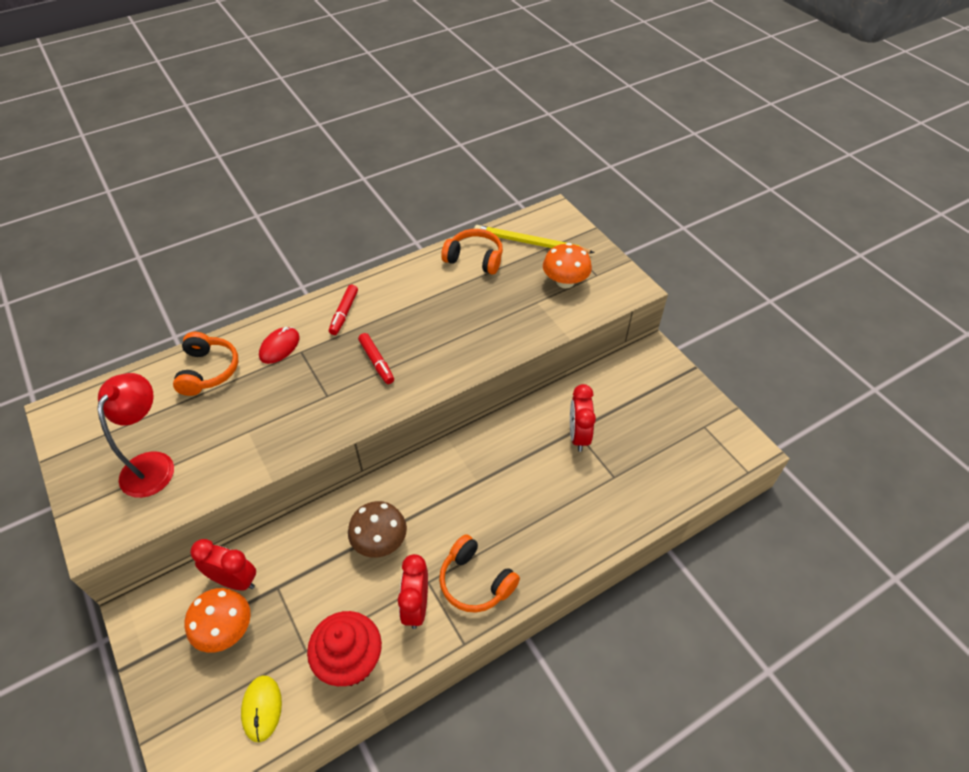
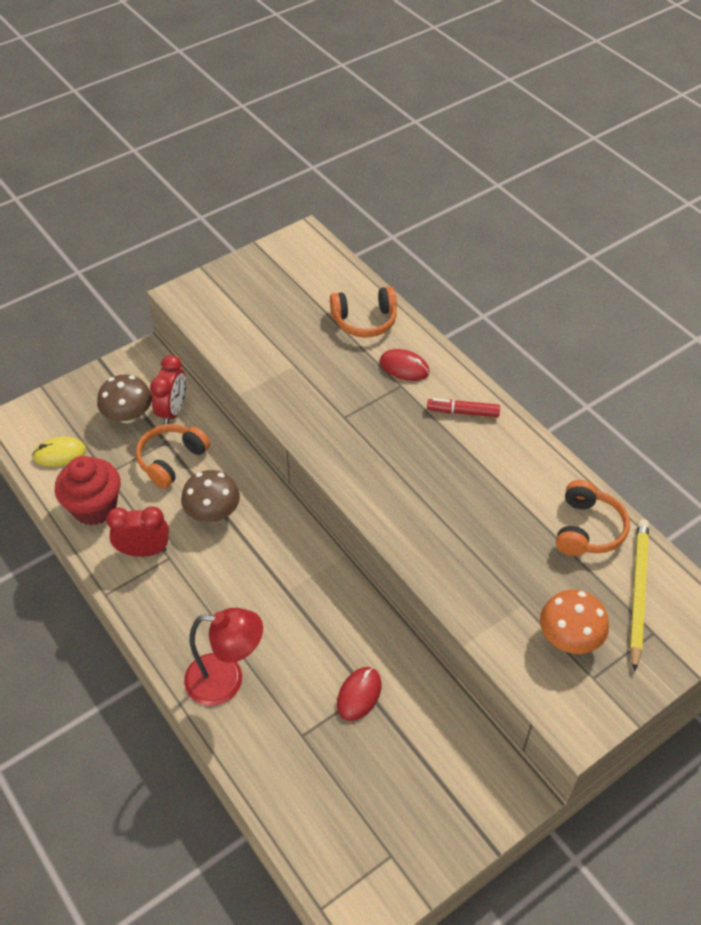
camera: 85 degrees right, 0 degrees up
red lamp [97,373,174,498] -> red lamp moved to [184,608,263,706]
orange mushroom [185,588,251,653] -> brown mushroom [97,375,152,423]
red marker [358,333,394,384] -> none
orange headphones [439,534,520,612] -> orange headphones moved to [136,424,210,488]
red clock [570,384,596,452] -> red mouse [337,667,382,721]

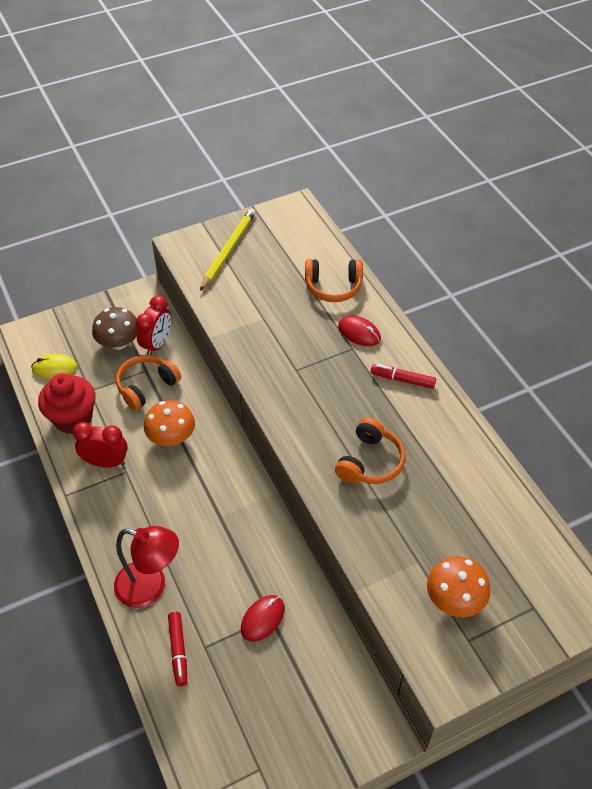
camera: 10 degrees right, 0 degrees up
brown mushroom [181,470,240,522] -> orange mushroom [144,400,195,446]
orange headphones [556,480,630,556] -> orange headphones moved to [335,417,405,484]
yellow pencil [630,519,649,672] -> yellow pencil moved to [200,208,256,291]
none -> red marker [168,612,187,686]

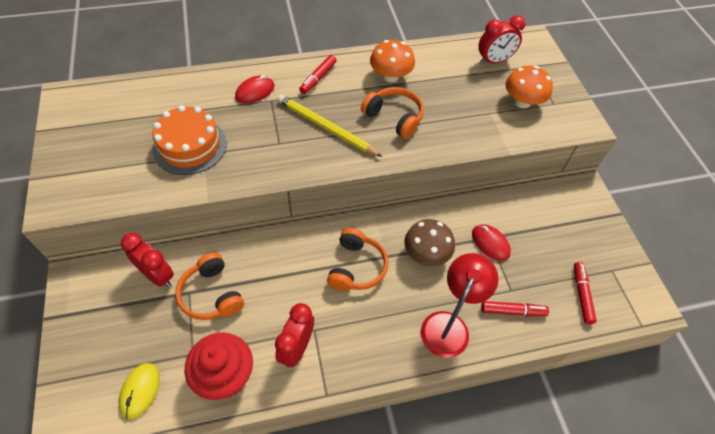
camera: 80 degrees left, 5 degrees up
brown mushroom [92,307,138,350] -> brown mushroom moved to [404,219,455,266]
orange mushroom [144,400,195,446] -> orange mushroom moved to [370,40,415,82]
yellow pencil [200,208,256,291] -> yellow pencil moved to [277,94,382,157]
orange headphones [305,259,363,302] -> orange headphones moved to [327,228,388,291]
none -> orange cake [152,105,227,175]
none -> red clock [478,15,525,65]
none -> red marker [574,262,597,324]

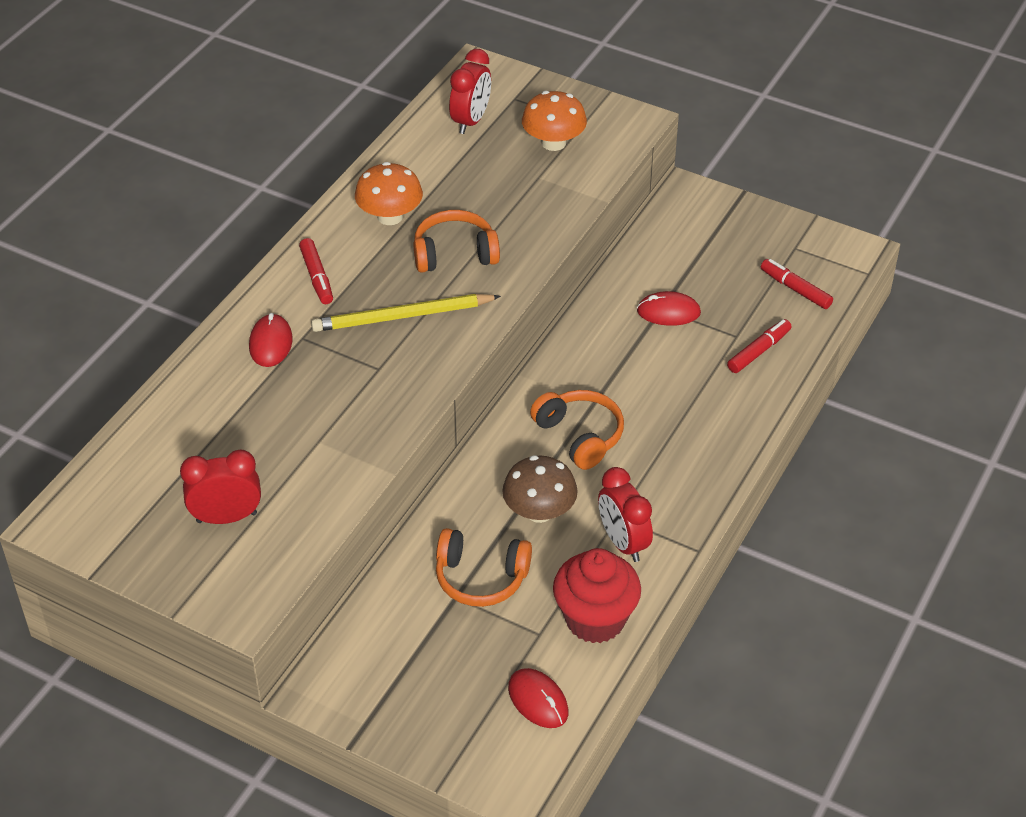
camera: 45 degrees left, 10 degrees down
yellow mouse [119,363,160,419] -> red mouse [508,668,569,728]
red clock [121,233,174,287] -> red clock moved to [180,449,261,524]
orange cake [152,105,227,175] -> none
brown mushroom [404,219,455,266] -> brown mushroom moved to [502,455,578,523]
red lamp [421,253,499,358] -> none

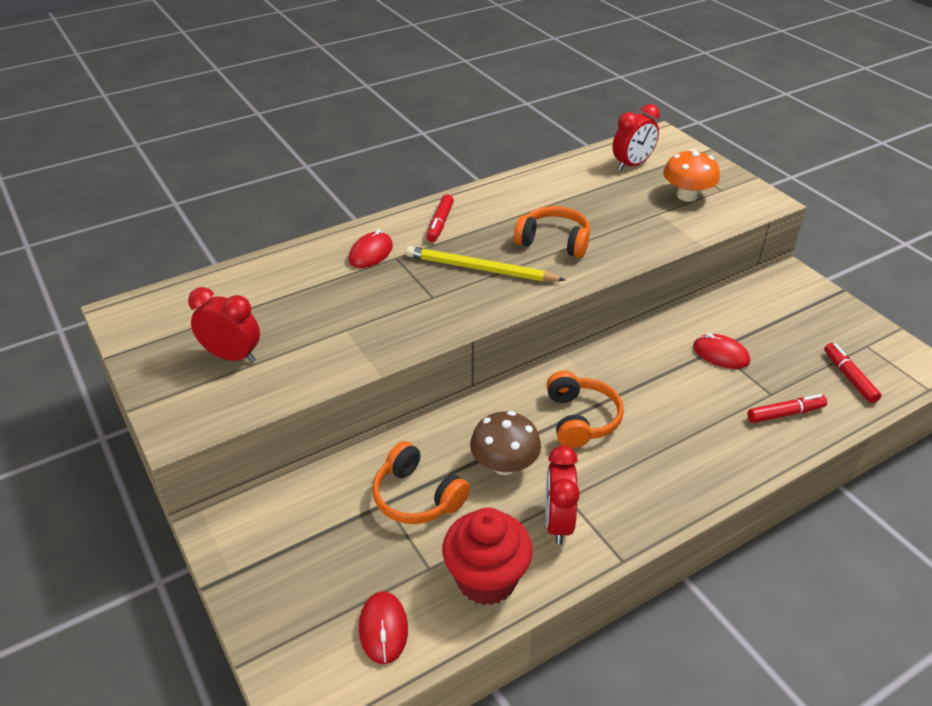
camera: 30 degrees right, 5 degrees down
orange mushroom [355,162,423,225] -> none

